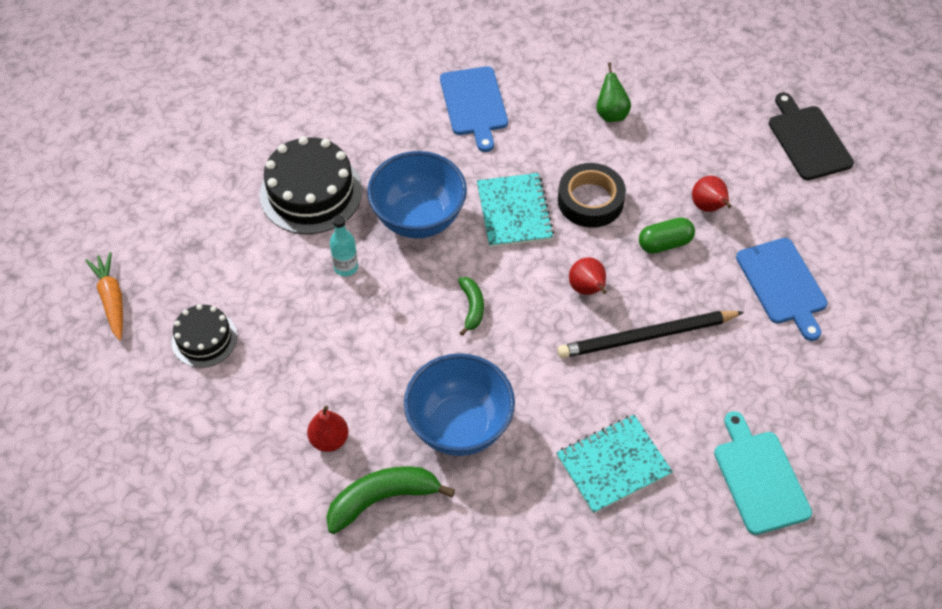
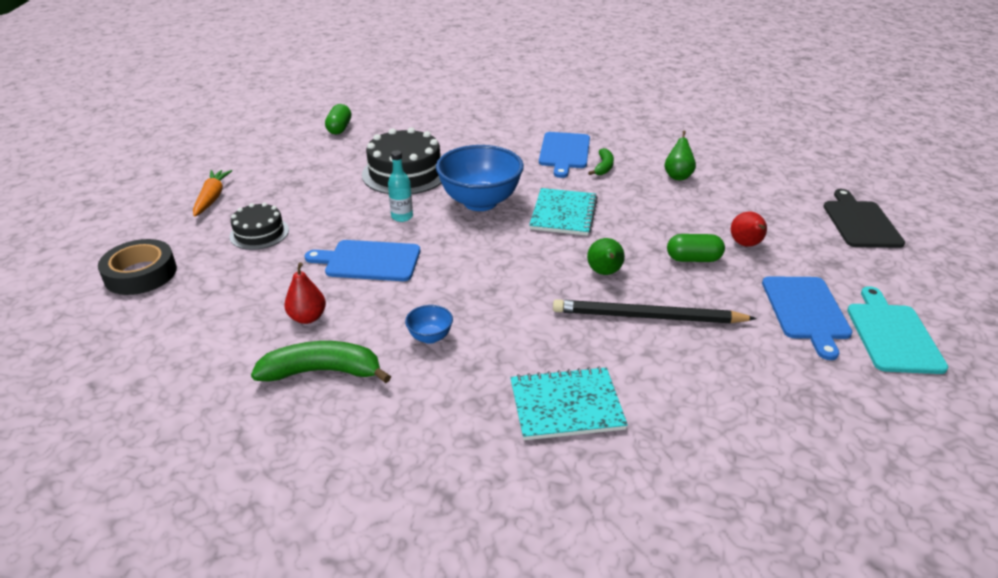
camera: 20 degrees right, 20 degrees down
blue bowl [404,353,515,456] -> blue bowl [405,305,453,344], size x0.43
green banana [458,277,484,336] -> green banana moved to [588,148,614,175]
black tape [558,163,626,228] -> black tape moved to [98,239,177,295]
red pear [569,257,607,295] -> green pear [587,238,625,275]
turquoise cutting board [714,411,812,535] -> turquoise cutting board moved to [847,286,949,374]
none -> blue cutting board [305,240,420,281]
none -> green capsule [325,104,351,134]

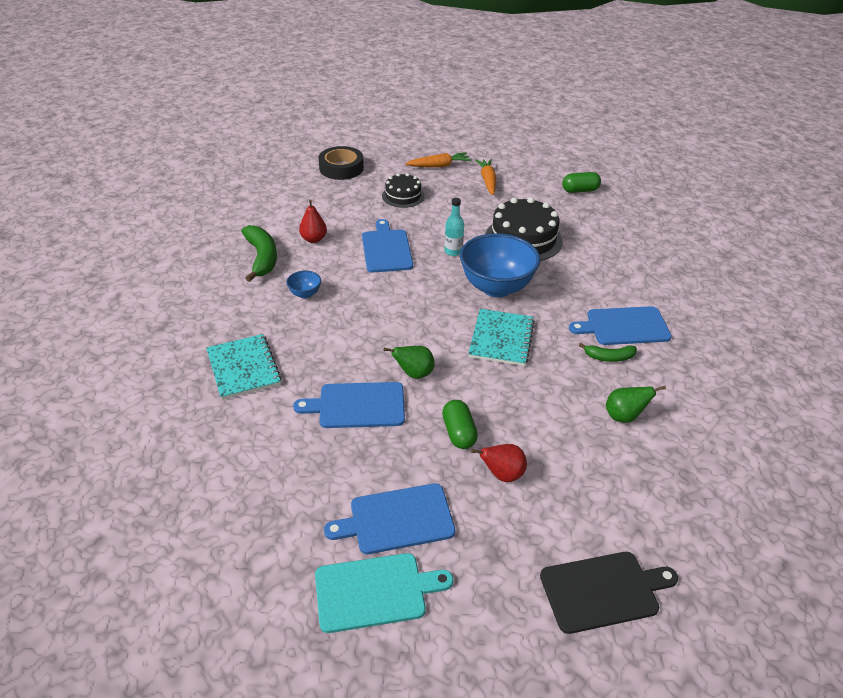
camera: 75 degrees right, 5 degrees up
turquoise notebook [529,188,598,236] -> turquoise notebook turned 75 degrees counterclockwise [468,309,535,366]
black pencil [553,299,757,323] -> blue cutting board [293,382,405,428]
none -> orange carrot [475,159,496,195]

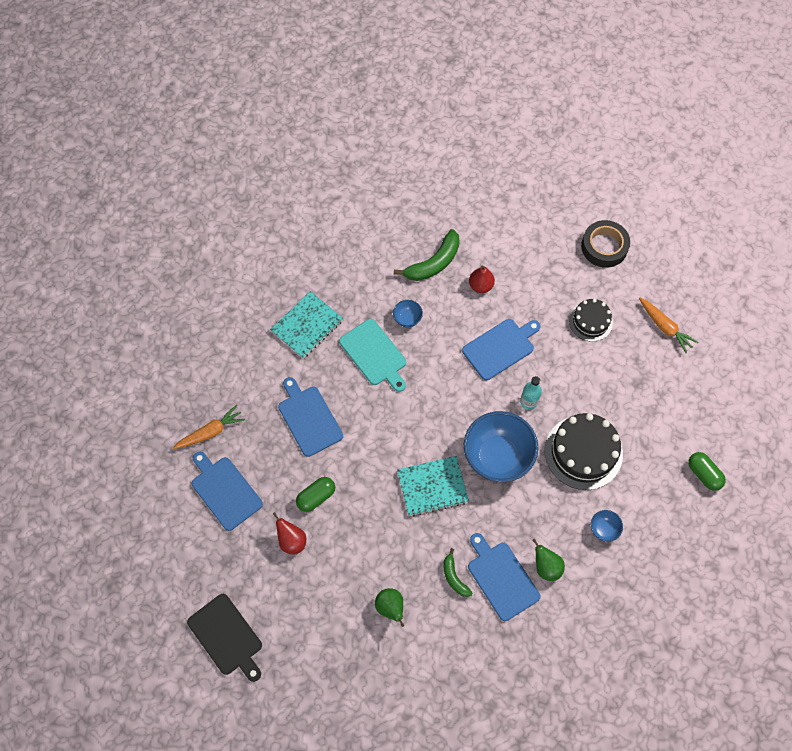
camera: 65 degrees right, 25 degrees up
turquoise cutting board [315,553,453,633] -> turquoise cutting board moved to [339,319,406,392]
green pear [383,346,435,379] -> green pear moved to [532,539,565,581]
orange carrot [475,159,496,195] -> orange carrot moved to [173,405,245,449]
none -> blue bowl [591,510,623,542]

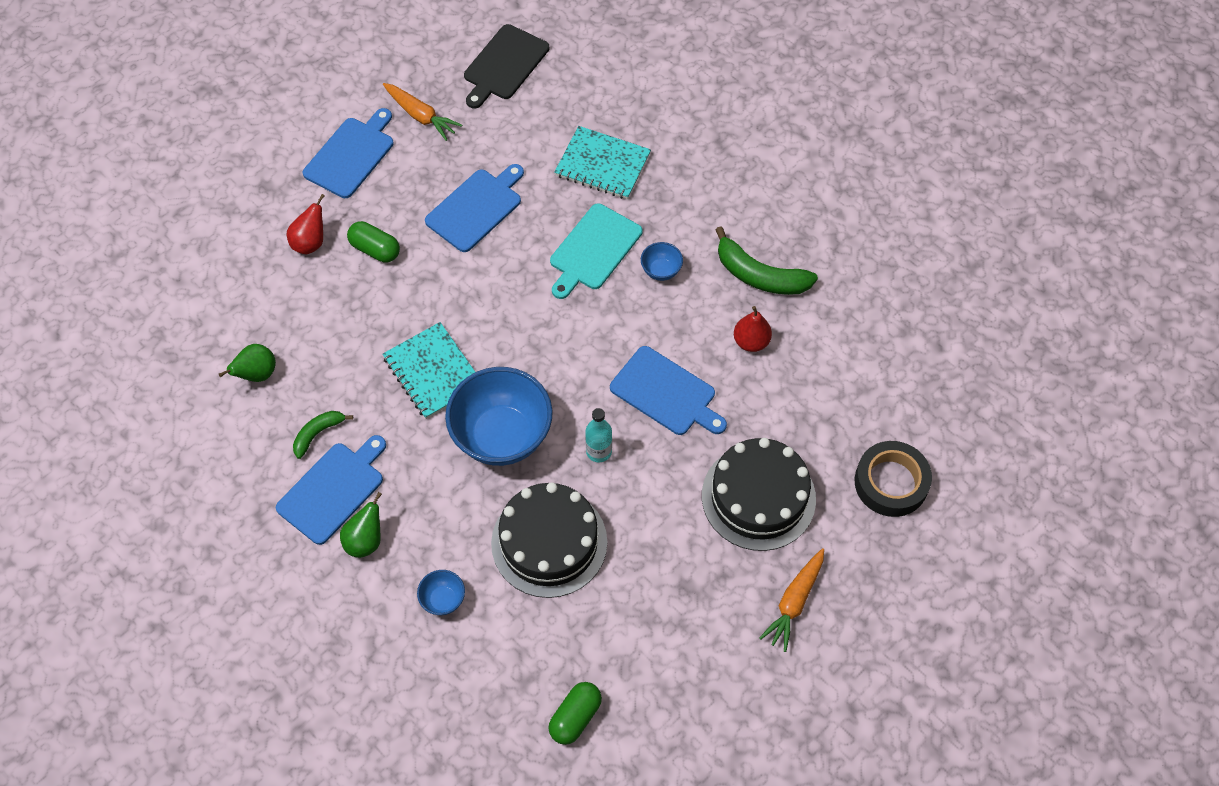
camera: 70 degrees right, 5 degrees down
black cutting board [187,594,262,682] -> black cutting board moved to [464,24,549,109]
black cake [569,299,613,342] -> black cake [702,438,816,551], size x1.69

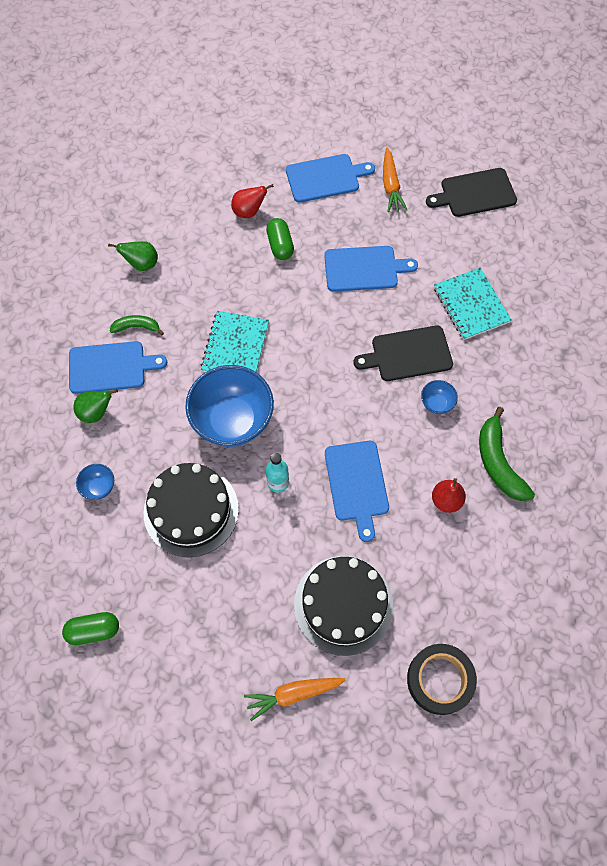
camera: 45 degrees right, 5 degrees up
turquoise cutting board [550,203,642,299] -> black cutting board [354,326,453,381]

